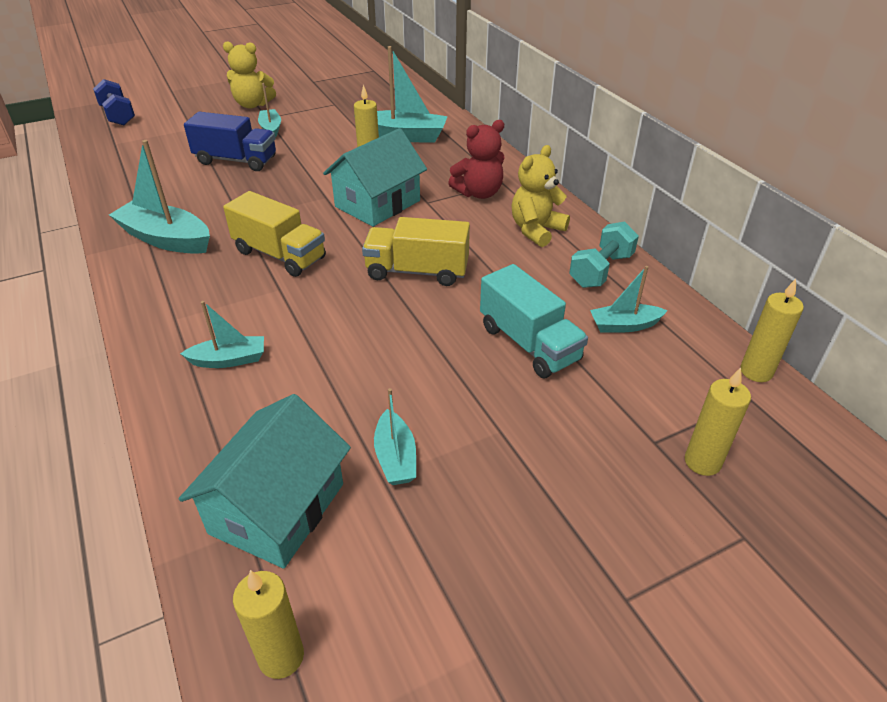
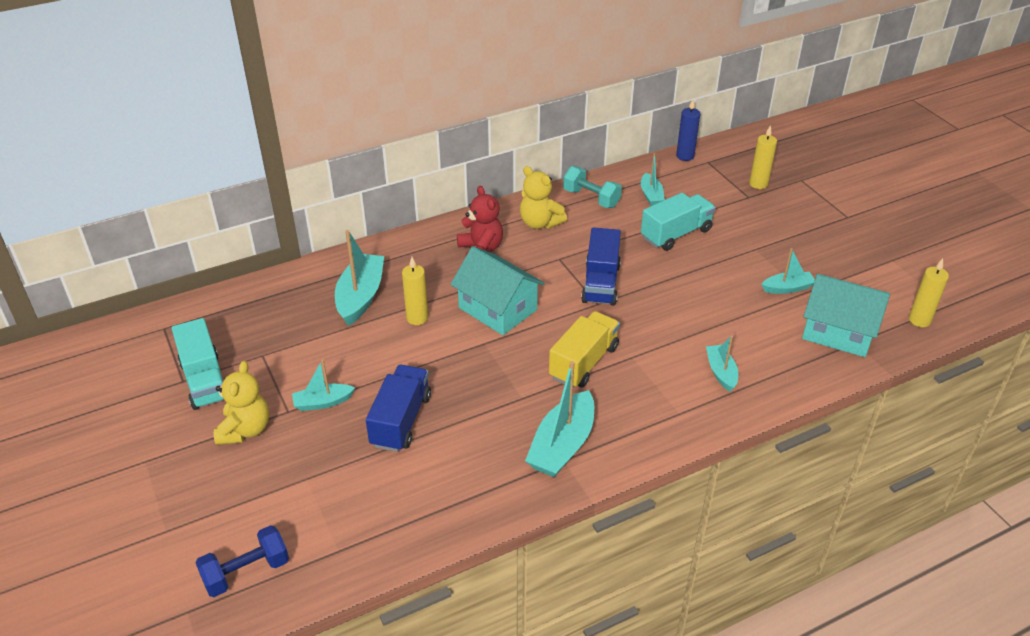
camera: 90 degrees left, 0 degrees up
yellow truck [362,217,470,286] -> blue truck [581,227,621,306]
yellow candle [740,279,804,382] -> blue candle [676,99,700,161]
none -> turquoise truck [171,318,224,410]

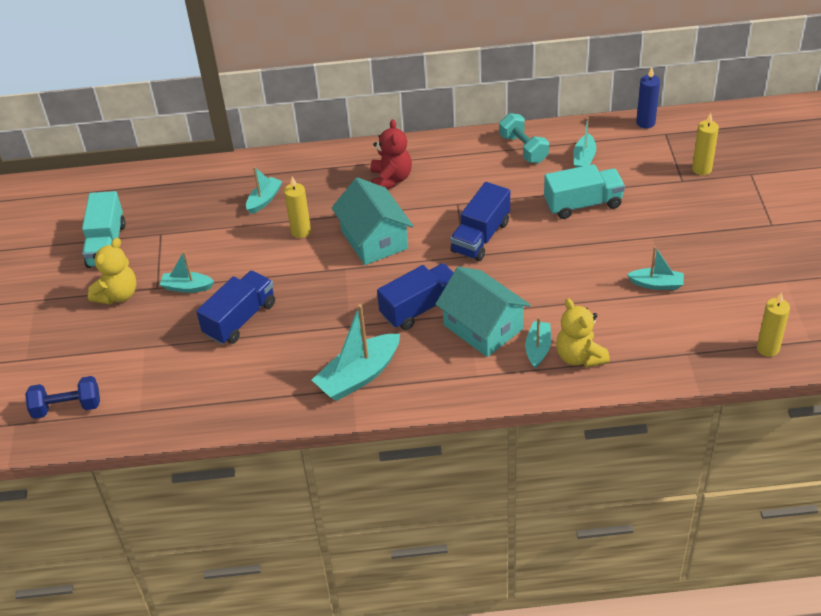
camera: 25 degrees right, 5 degrees up
turquoise boat [335,230,384,326] -> turquoise boat [246,167,283,214], size x0.57
yellow teddy bear [520,166,567,229] -> yellow teddy bear moved to [556,298,610,367]
yellow truck [549,311,620,388] -> blue truck [377,263,454,330]
turquoise house [802,274,890,357] -> turquoise house moved to [435,267,530,357]

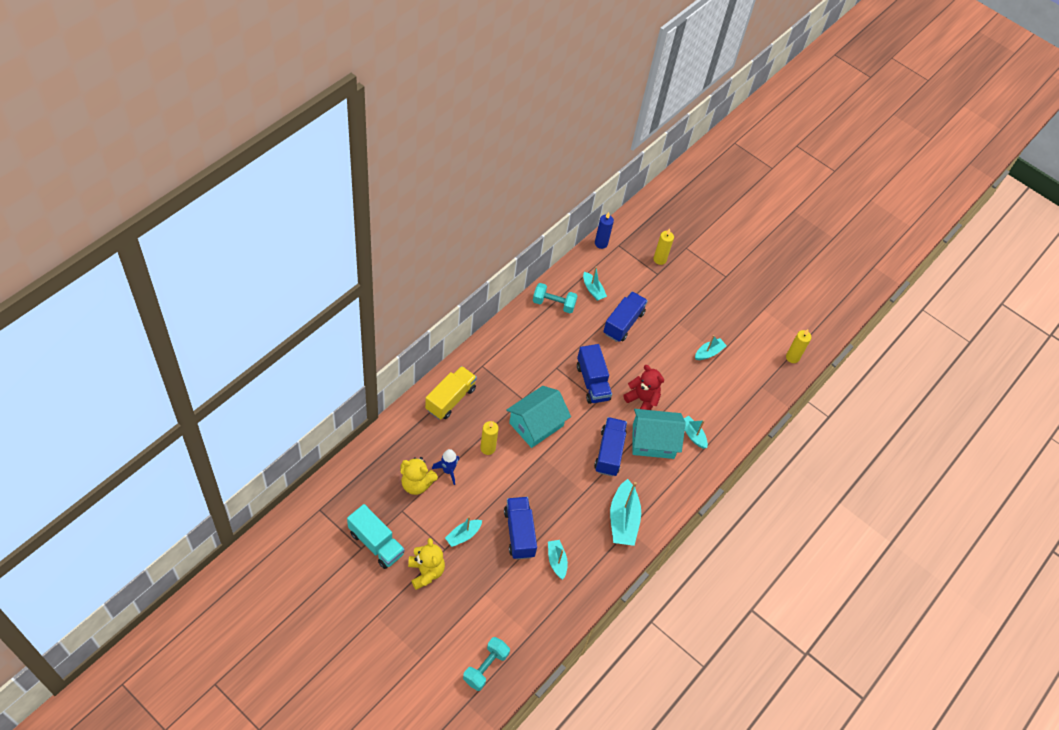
camera: 55 degrees left, 10 degrees up
blue dumbbell [25,376,100,419] -> turquoise dumbbell [463,637,510,691]
turquoise boat [246,167,283,214] -> turquoise boat moved to [548,540,568,580]
turquoise house [332,177,413,265] -> turquoise house turned 60 degrees counterclockwise [506,386,571,448]
red teddy bear [371,119,412,189] -> red teddy bear moved to [623,365,664,410]
turquoise truck [544,164,625,219] -> blue truck [603,292,648,342]
yellow teddy bear [556,298,610,367] -> yellow teddy bear moved to [400,457,438,495]
none -> yellow truck [425,366,477,419]
none -> blue rocket [432,449,459,485]

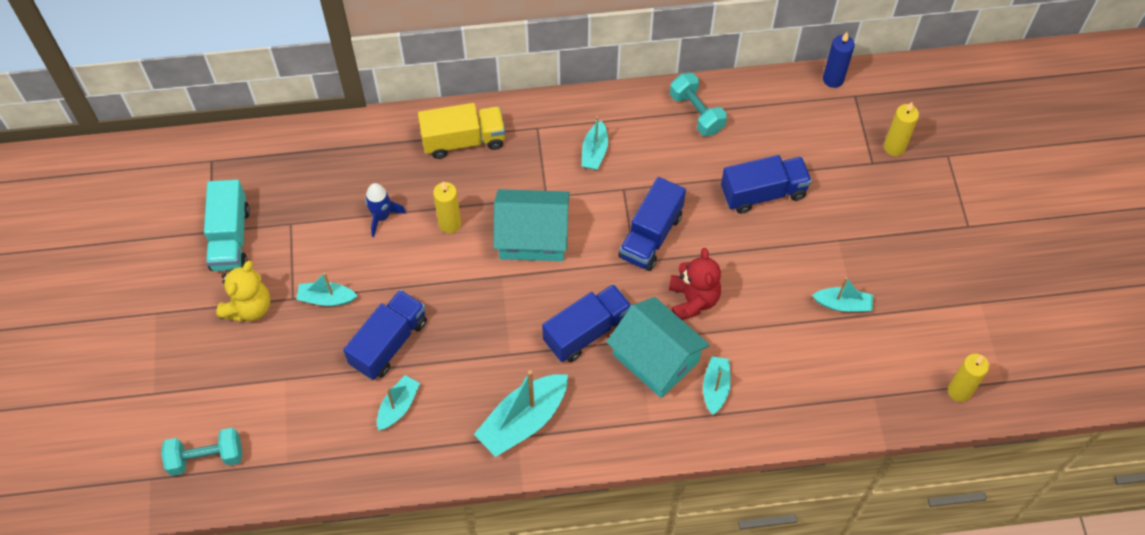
camera: 50 degrees right, 5 degrees up
yellow teddy bear [400,457,438,495] -> none
turquoise boat [583,267,607,301] -> turquoise boat moved to [582,116,608,170]

